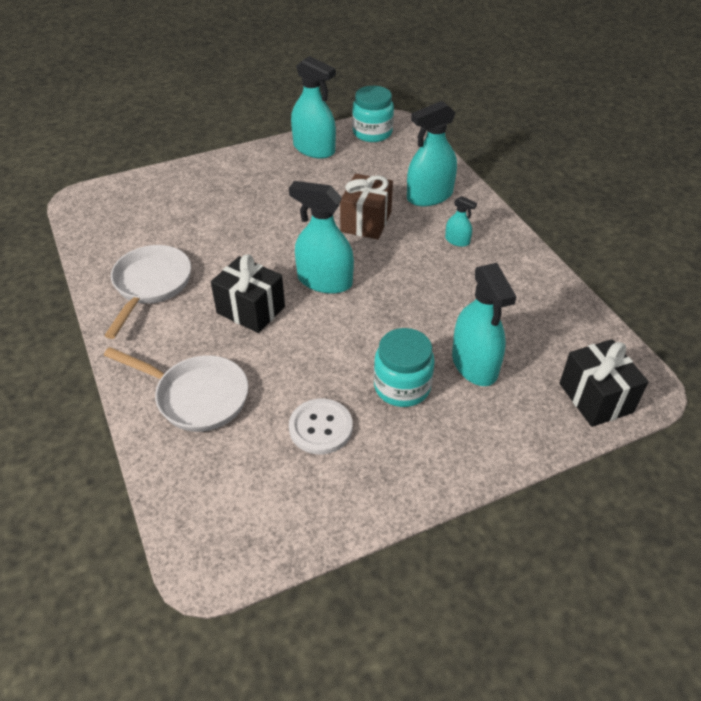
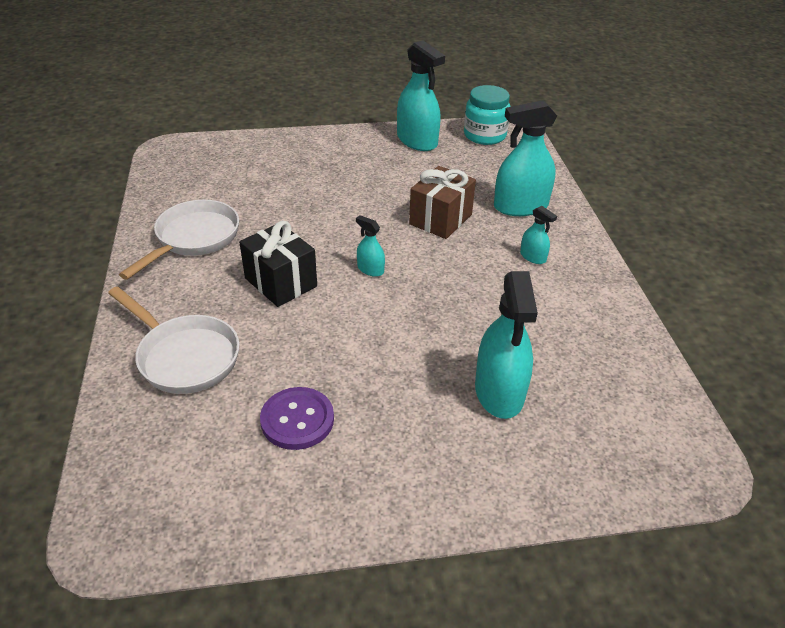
camera: 15 degrees right, 5 degrees down
turquoise spray bottle [289,181,354,294] -> turquoise spray bottle [356,215,385,277], size x0.48
white button [289,399,353,454] -> purple button [260,387,334,450]
turquoise jar [374,328,435,407] -> none
black gift [559,339,649,427] -> none

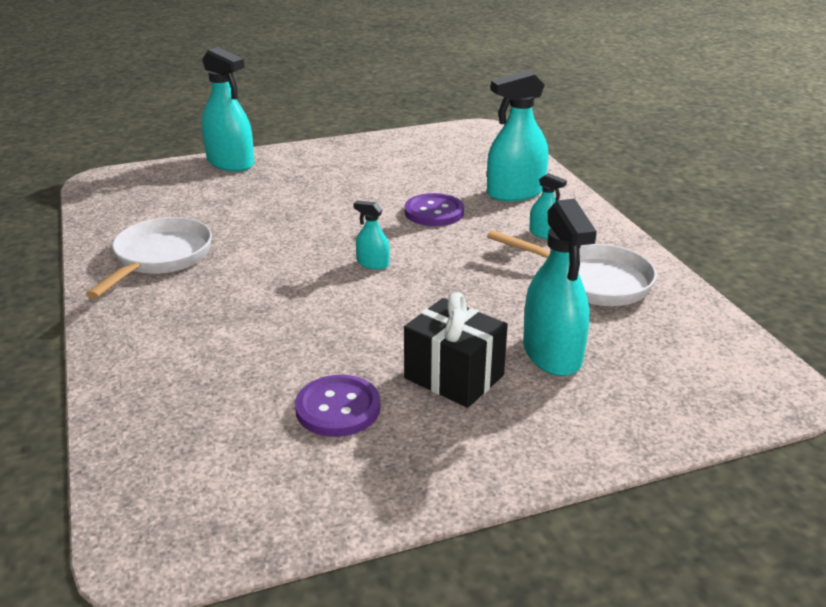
camera: 10 degrees left, 10 degrees down
white pan [108,286,240,394] -> white pan moved to [487,230,657,306]
black gift [239,221,317,307] -> black gift moved to [404,292,508,408]
turquoise spray bottle [397,40,445,151] -> turquoise spray bottle moved to [201,47,254,172]
brown gift [409,166,476,239] -> purple button [405,193,464,226]
turquoise jar [464,85,510,145] -> none

